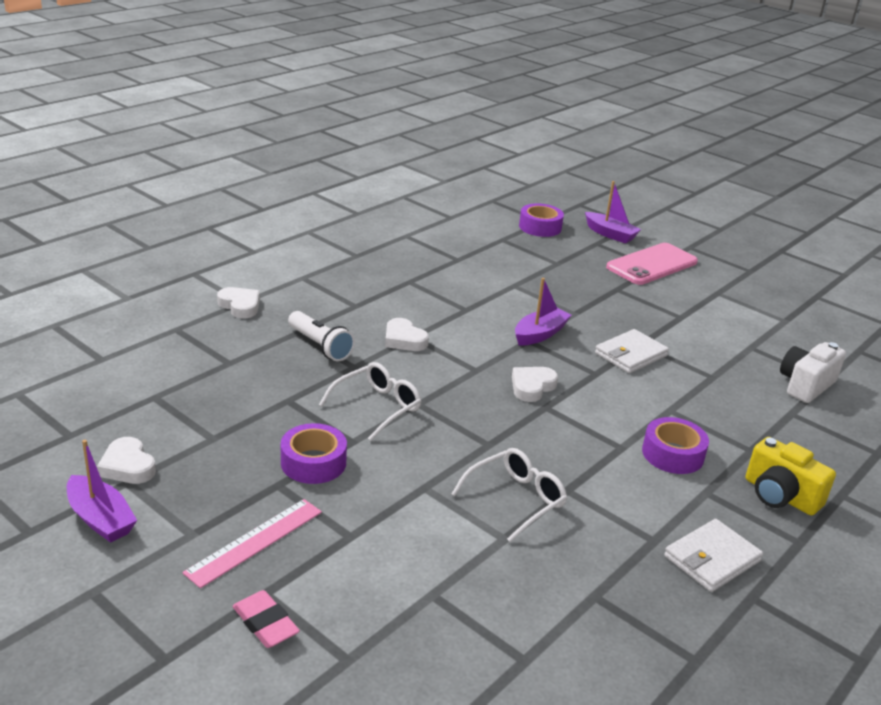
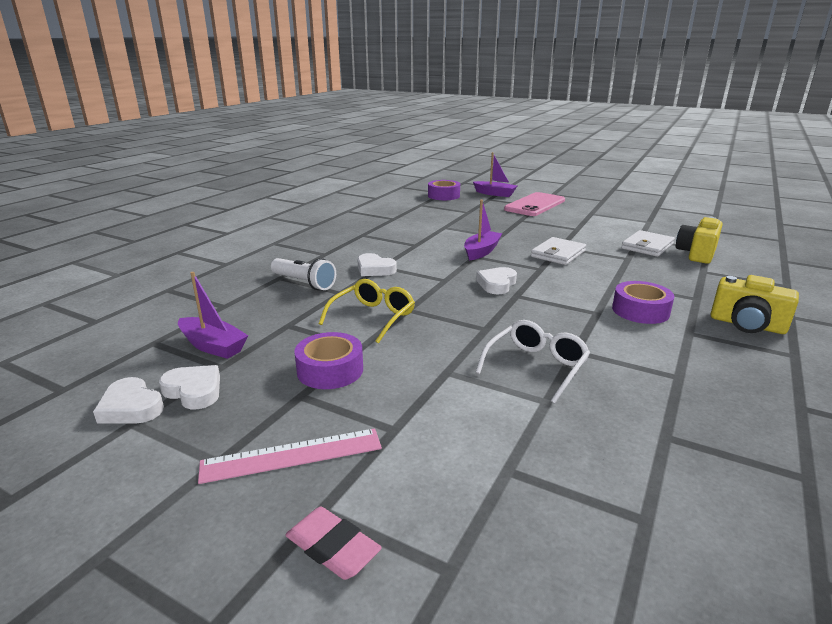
camera: 10 degrees left, 5 degrees down
purple boat [67,440,137,543] -> purple boat moved to [178,272,248,359]
pink ruler [182,499,322,588] -> pink ruler turned 45 degrees clockwise [198,428,382,484]
white heart [217,287,260,319] -> white heart moved to [159,365,220,409]
white glasses [319,362,421,441] -> yellow glasses [319,279,415,343]
white wallet [664,519,763,592] -> white wallet moved to [621,230,675,257]
white camera [780,342,846,403] -> yellow camera [676,217,723,264]

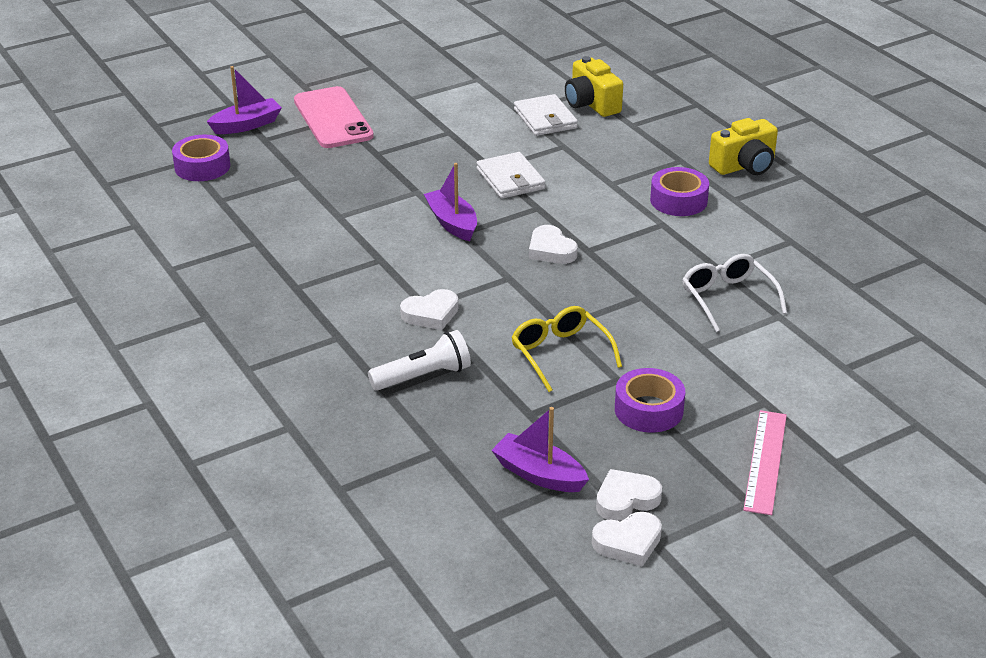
camera: 60 degrees left, 10 degrees up
purple boat [178,272,248,359] -> purple boat turned 120 degrees counterclockwise [491,407,589,492]
pink eraser [285,507,382,580] -> none

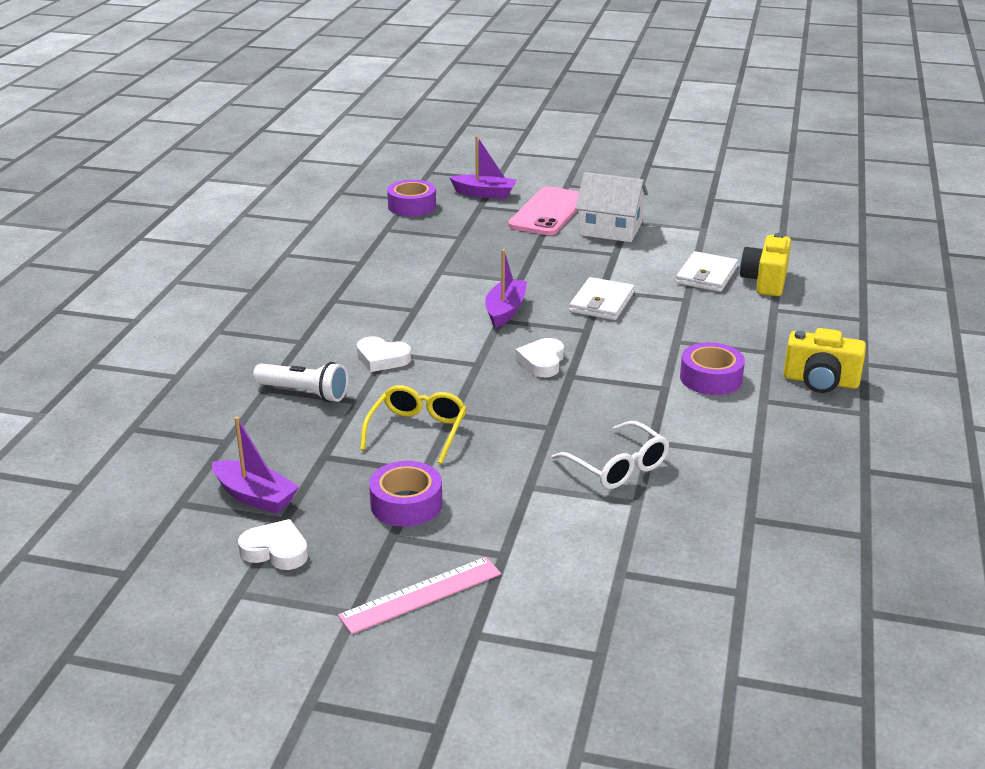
camera: 45 degrees right, 5 degrees down
purple boat [491,407,589,492] -> purple boat turned 135 degrees clockwise [212,416,299,514]
white heart [592,512,662,567] -> none
white glasses [682,254,787,332] -> white glasses turned 120 degrees clockwise [552,421,670,489]
none -> white house [575,172,648,242]

